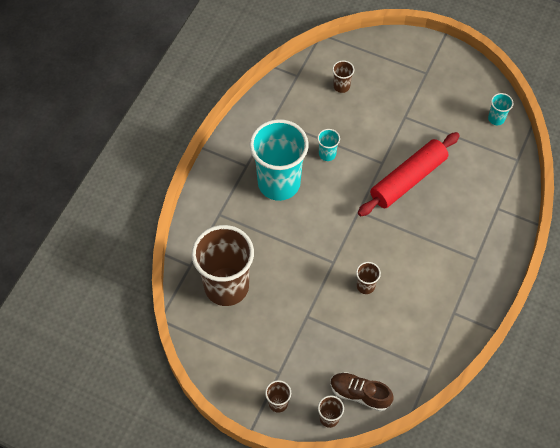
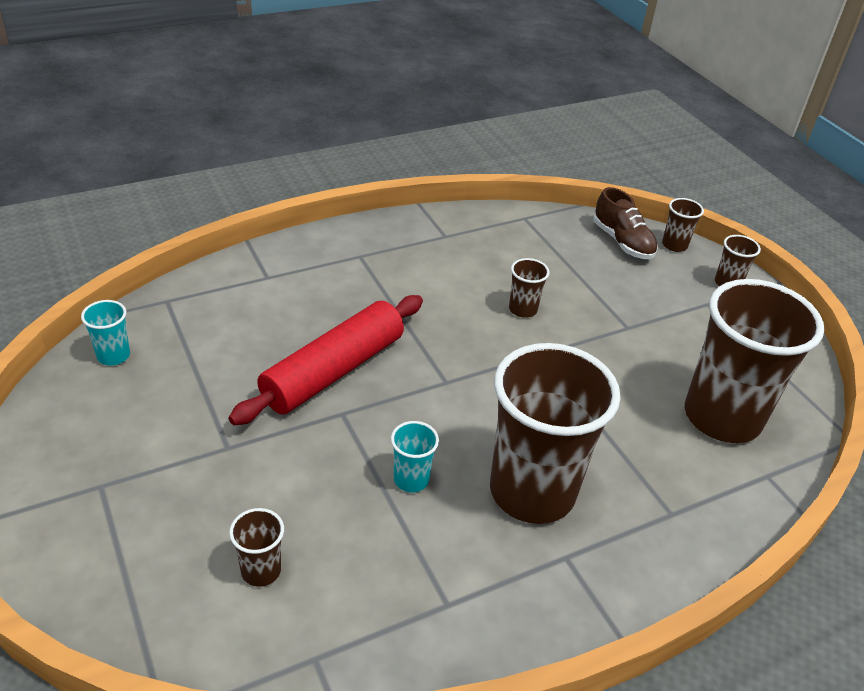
camera: 145 degrees left, 20 degrees down
turquoise cup [250,119,309,201] -> brown cup [490,343,621,524]
red rolling pin [358,132,460,216] -> red rolling pin turned 45 degrees counterclockwise [229,295,423,425]

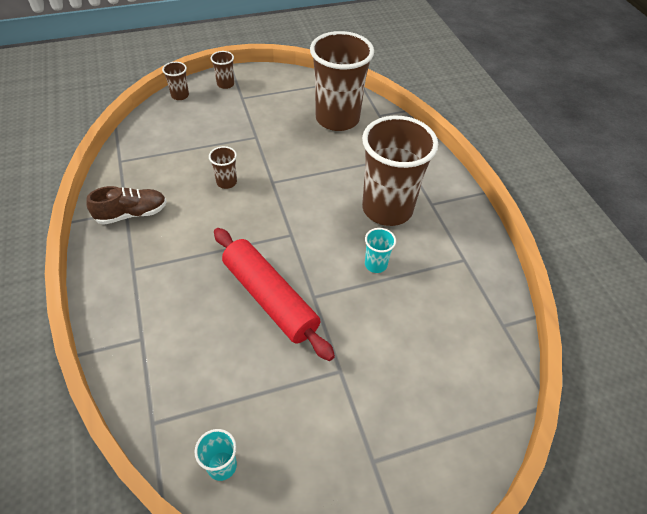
camera: 80 degrees left, 10 degrees up
brown cup [229,508,284,587] -> none
brown shoe [593,187,658,259] -> brown shoe moved to [86,186,167,225]

